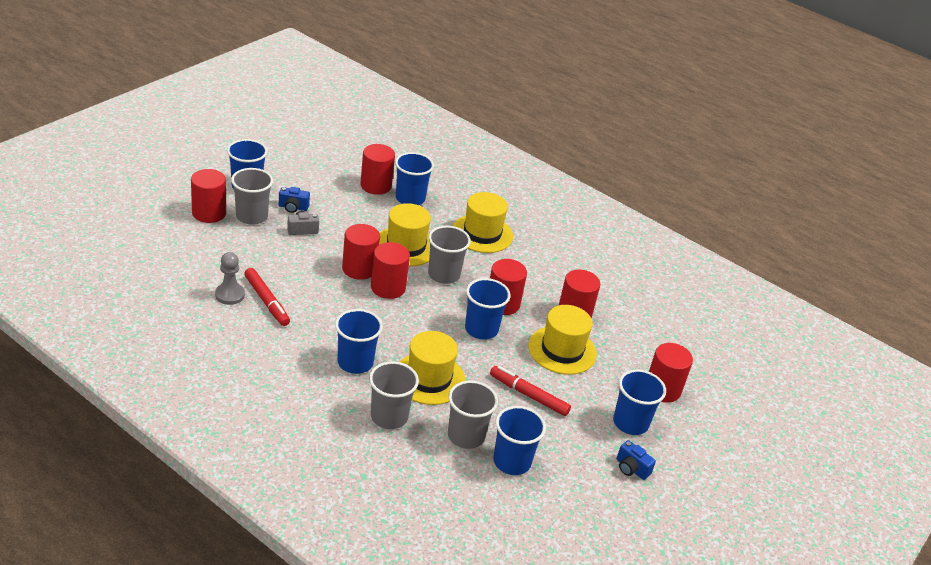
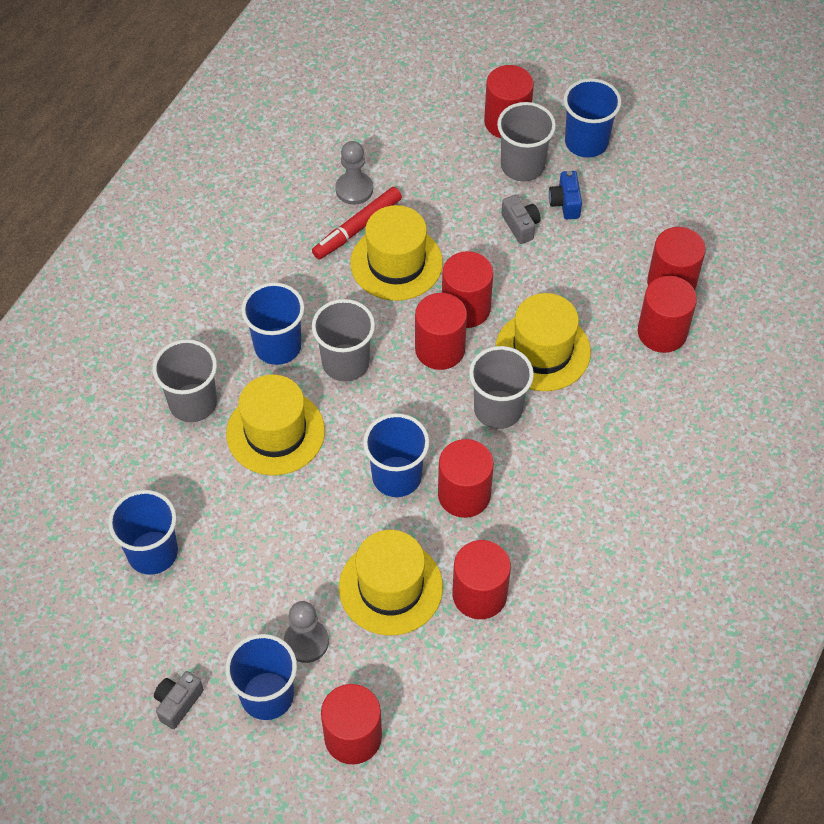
camera: 85 degrees right, 20 degrees up
blue cup [395,152,434,205] -> red cylinder [638,276,697,353]
grey cup [448,381,498,449] -> grey cup moved to [312,299,375,381]
yellow hat [453,192,513,253] -> yellow hat moved to [350,205,443,301]
red marker [490,366,571,416] -> none
blue camera [617,440,656,480] -> grey camera [154,671,204,729]
none -> grey pawn [284,601,329,663]

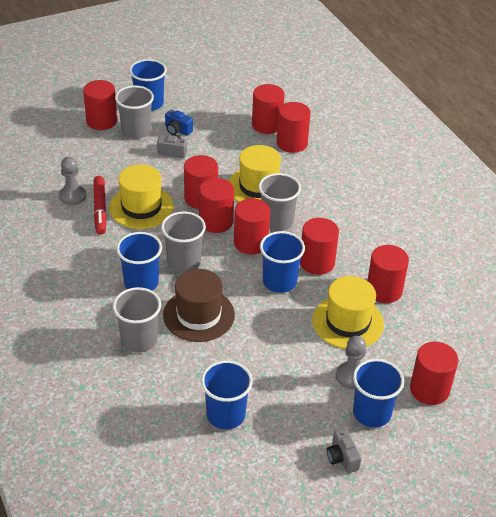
camera: 55 degrees left, 15 degrees down
yellow hat [226,375,325,475] -> brown hat [163,269,235,342]
none -> red cylinder [234,198,270,255]

